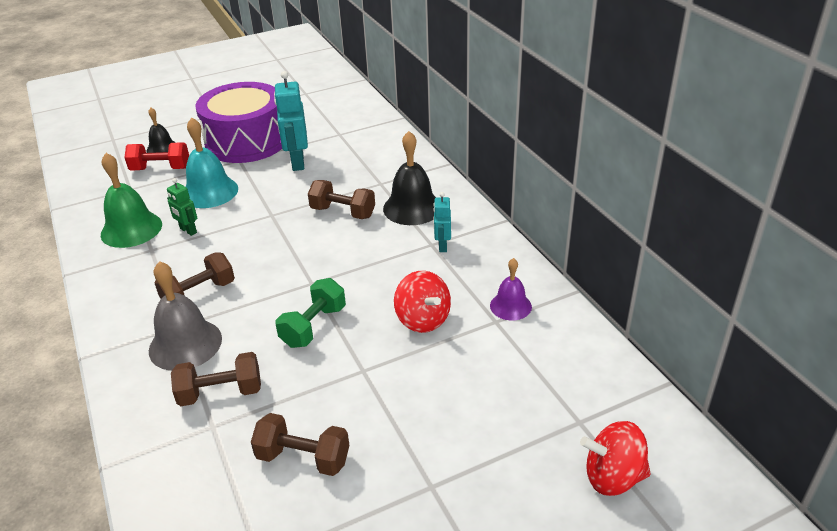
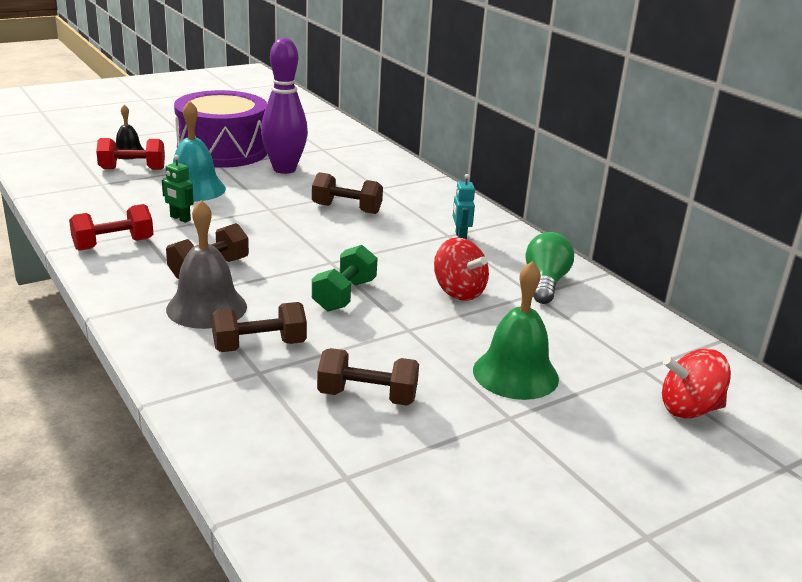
camera: 10 degrees left, 10 degrees down
green bell [101,153,162,248] -> green bell moved to [473,261,559,400]
turquoise robot [274,71,308,171] -> purple bowling pin [261,38,308,174]
black bell [383,131,436,225] -> none
purple bell [490,258,532,320] -> green light bulb [526,232,574,304]
none -> red dumbbell [69,204,153,251]

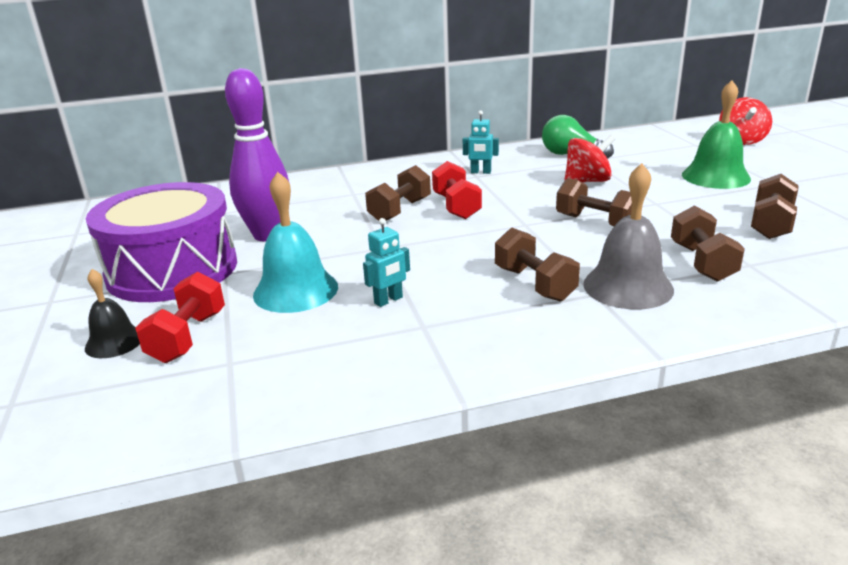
camera: 70 degrees left, 0 degrees up
red dumbbell [69,204,153,251] -> red dumbbell moved to [432,161,482,219]
green robot [162,155,194,223] -> turquoise robot [363,218,410,307]
green dumbbell [312,245,378,312] -> brown dumbbell [556,178,632,226]

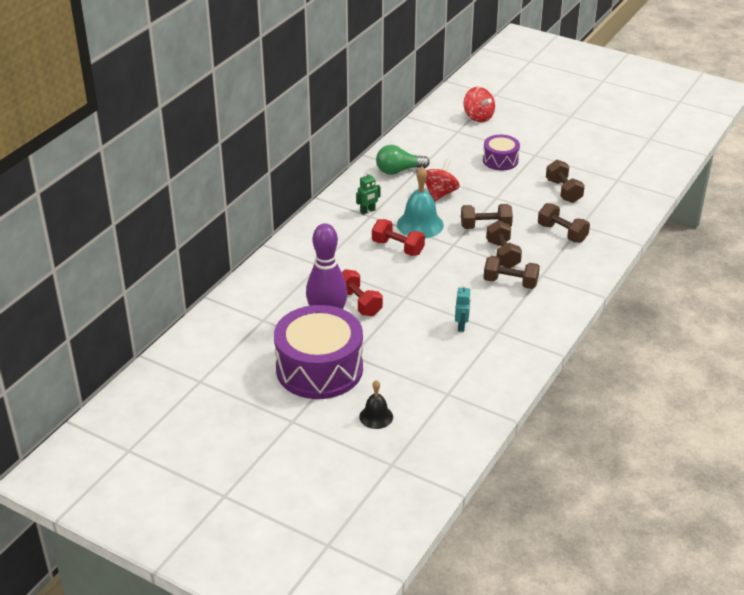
camera: 45 degrees left, 10 degrees up
red dumbbell [135,271,225,363] -> red dumbbell moved to [342,269,383,316]
turquoise bell [253,172,338,313] -> turquoise bell moved to [397,167,444,238]
brown dumbbell [365,165,431,221] -> brown dumbbell moved to [486,220,522,268]
turquoise robot [463,110,499,174] -> green robot [356,171,381,215]
grey bell [583,163,674,309] -> none
green bell [682,80,751,189] -> purple drum [483,135,520,170]

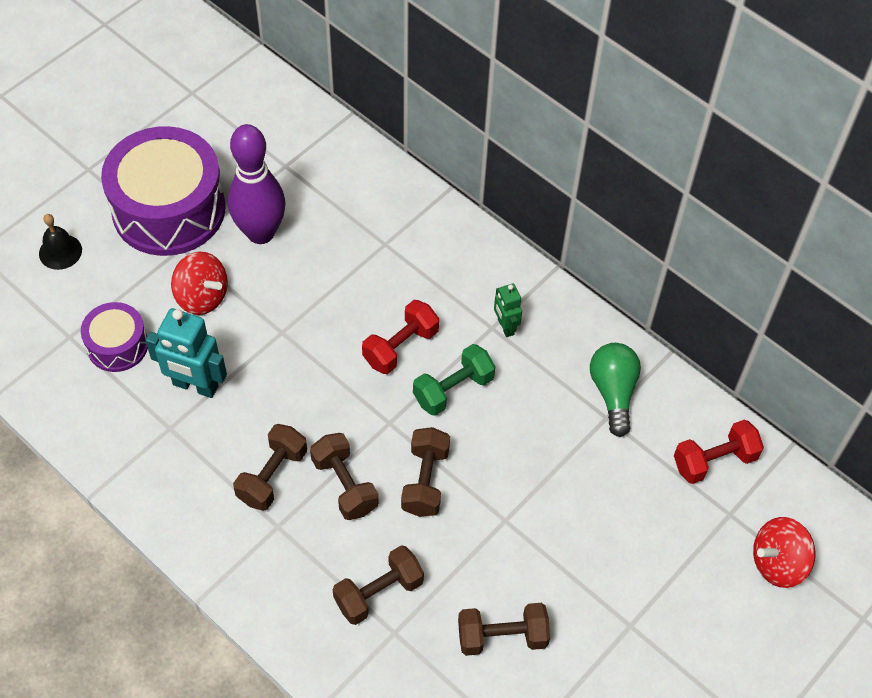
camera: 100 degrees right, 20 degrees up
red dumbbell [342,269,383,316] -> red dumbbell moved to [674,419,764,484]
turquoise bell [397,167,444,238] -> green dumbbell [413,344,496,416]
red spinning top [425,159,460,202] -> red spinning top moved to [171,252,228,315]
turquoise robot [455,284,471,332] -> turquoise robot [145,308,227,398], size x1.78
purple drum [483,135,520,170] -> purple drum moved to [81,302,148,372]
brown dumbbell [486,220,522,268] -> brown dumbbell turned 60 degrees clockwise [310,433,378,520]

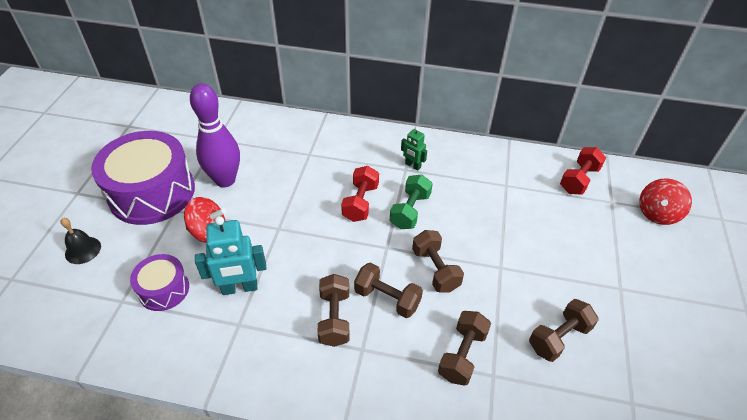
camera: 30 degrees left, 10 degrees down
green light bulb [590,343,641,437] -> none

